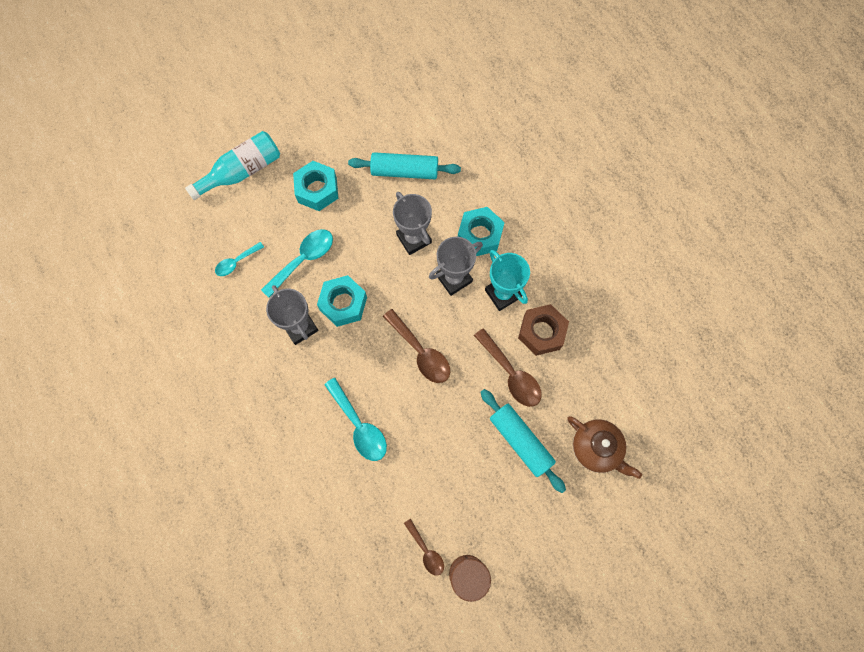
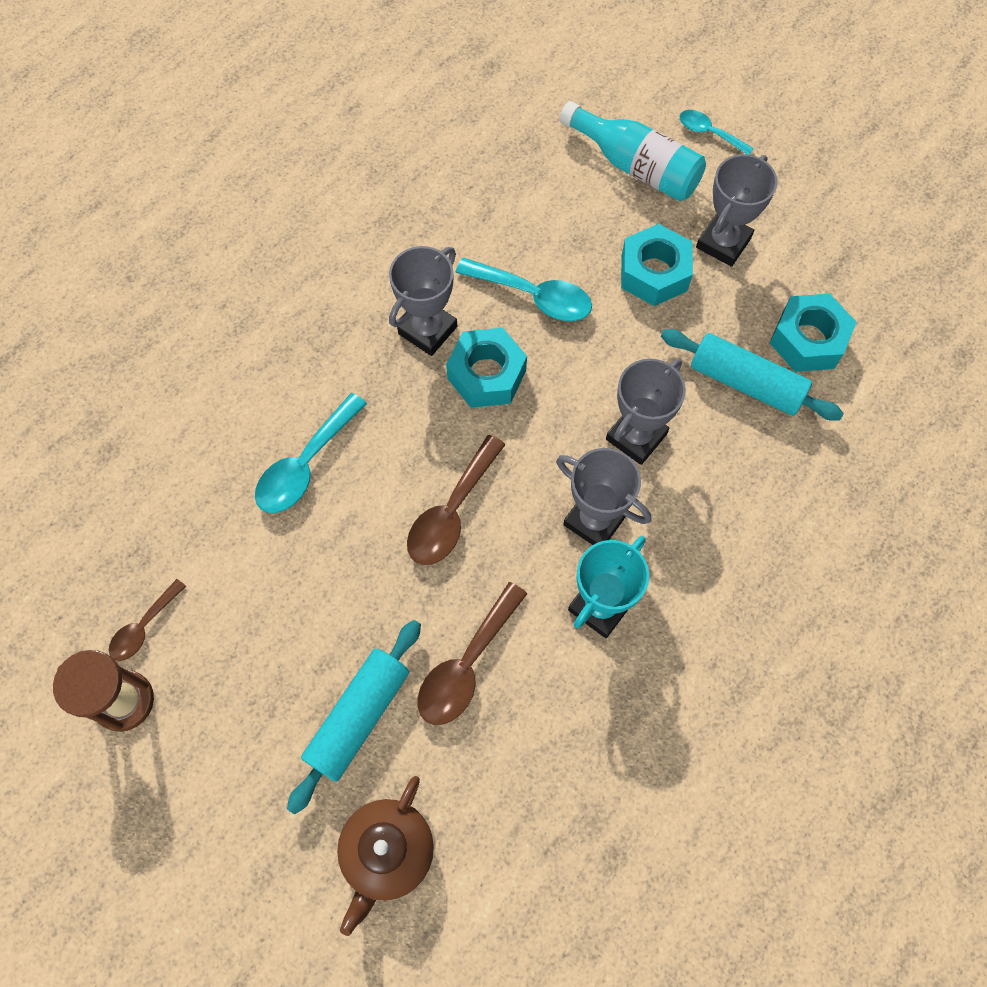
camera: 70 degrees right, 5 degrees down
turquoise spoon [215,242,264,276] -> turquoise spoon moved to [679,110,754,155]
turquoise rolling pin [348,152,461,179] -> turquoise rolling pin turned 45 degrees counterclockwise [661,329,844,421]
turquoise nut [458,207,505,256] -> turquoise nut moved to [770,294,857,372]
brown nut [518,304,569,356] -> none
none -> grey trophy [696,154,778,267]

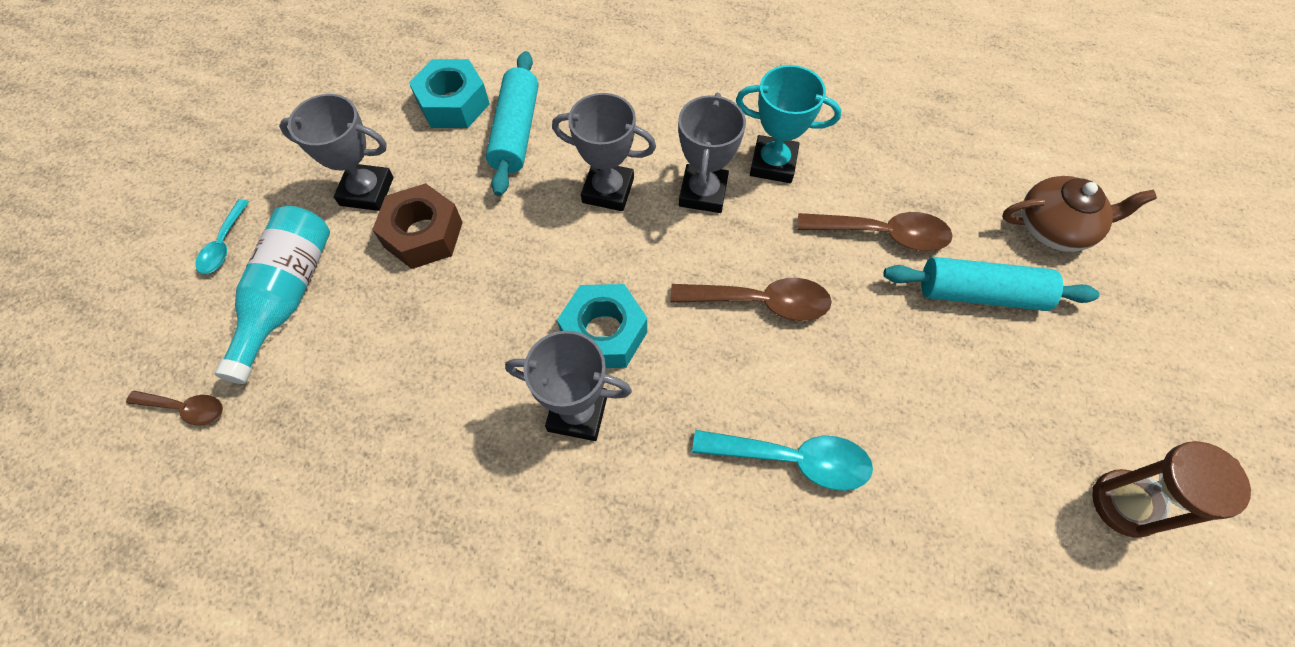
camera: 115 degrees left, 5 degrees down
brown spoon [109,579,186,661] -> brown spoon moved to [126,391,223,426]
turquoise spoon [455,258,592,321] -> none
turquoise nut [621,224,693,306] -> brown nut [372,183,463,269]

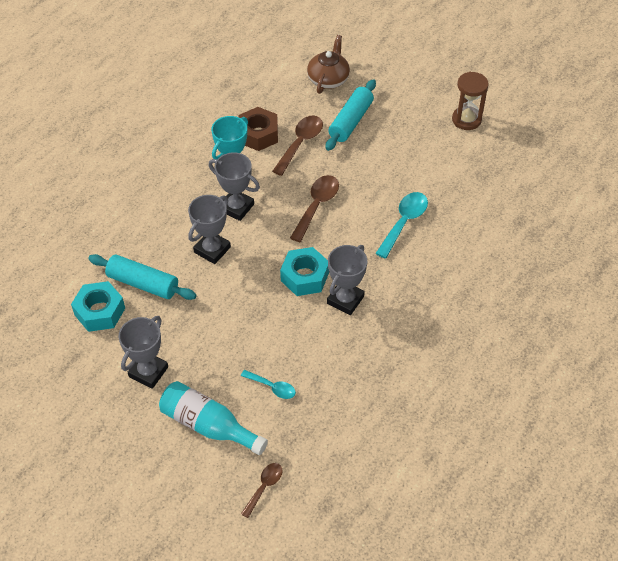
camera: 70 degrees left, 10 degrees down
turquoise spoon [195,199,249,274] -> turquoise spoon moved to [241,370,296,399]
brown nut [372,183,463,269] -> brown nut moved to [239,107,278,151]

